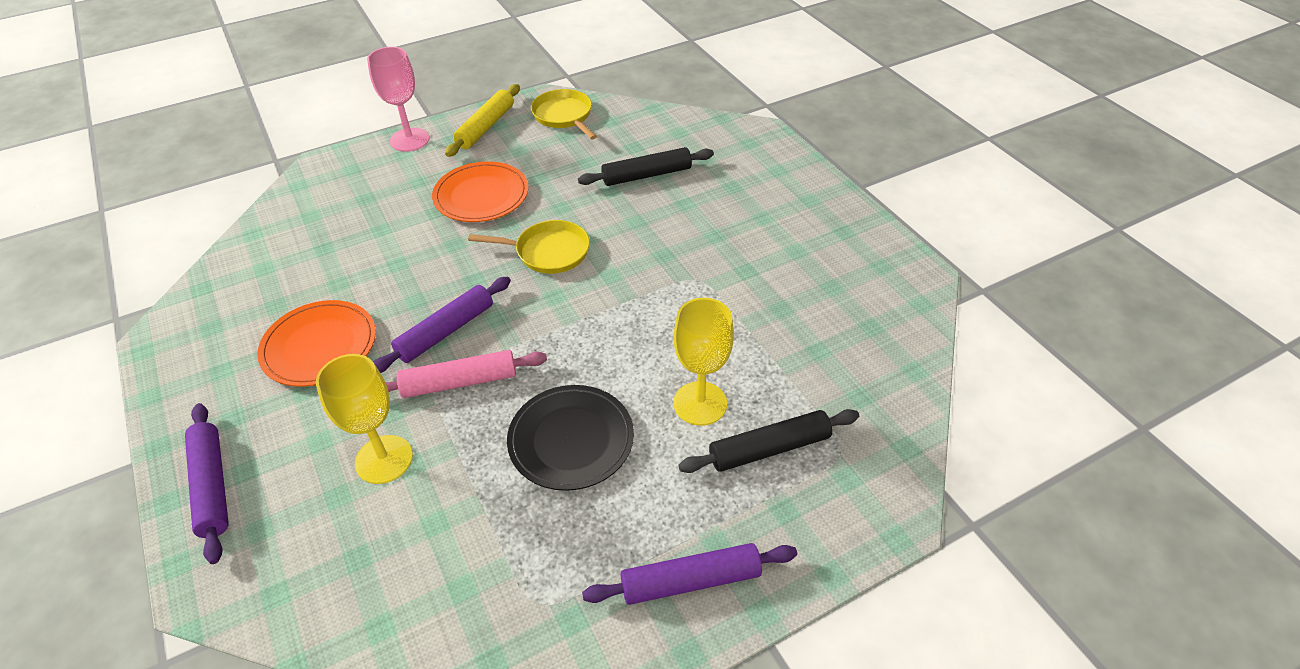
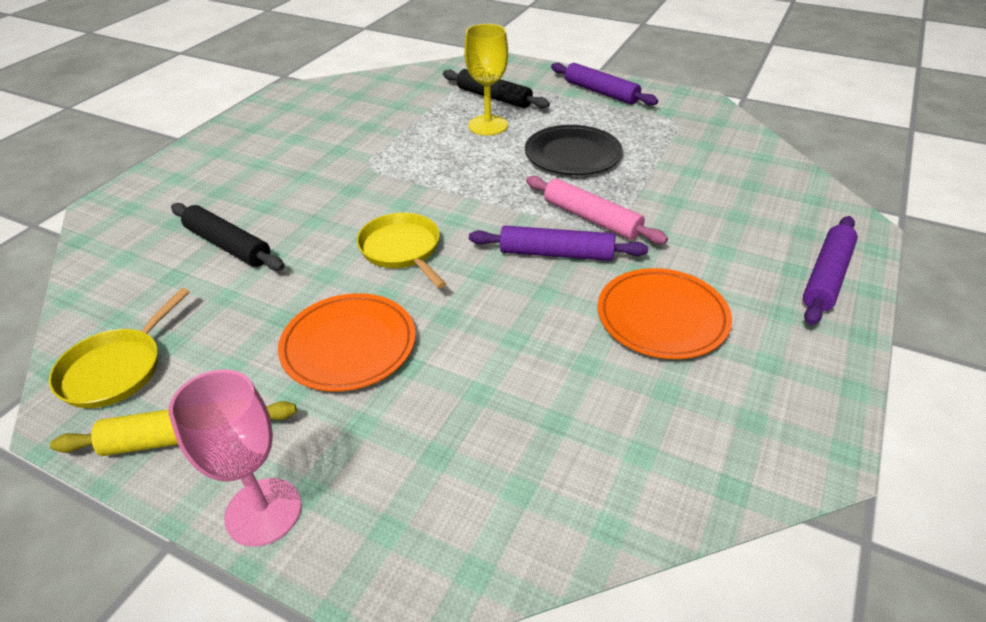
camera: 125 degrees left, 5 degrees down
yellow goblet [316,354,413,484] -> none

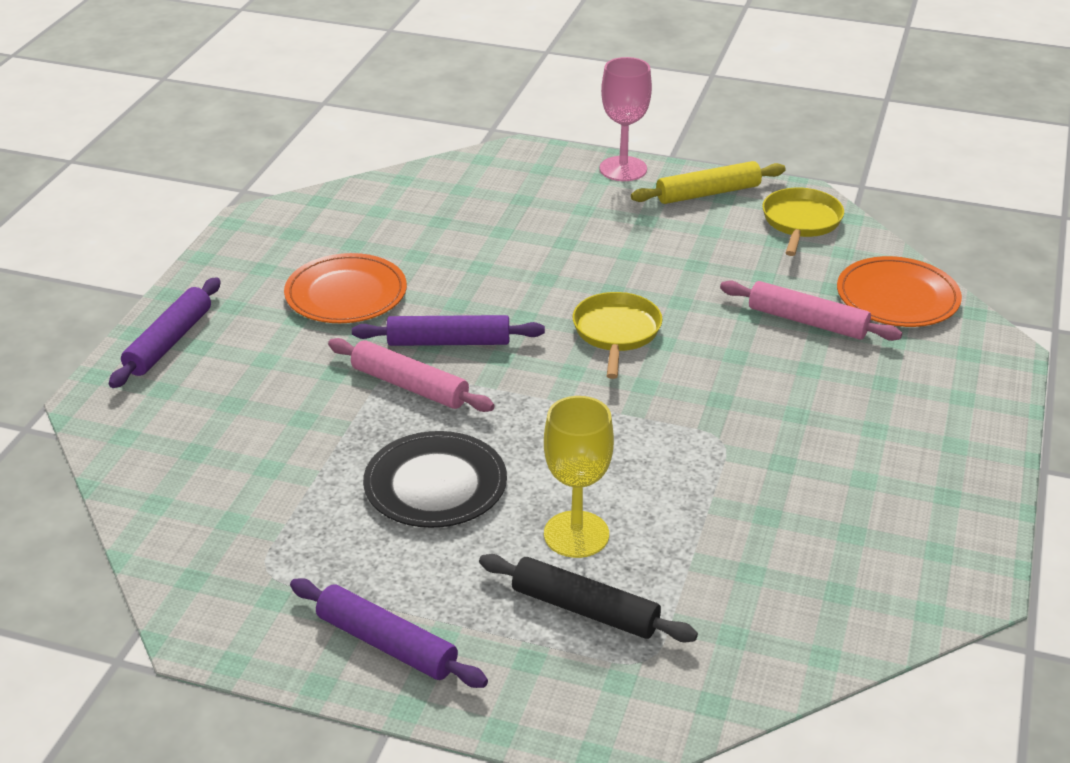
camera: 170 degrees right, 5 degrees down
black rolling pin [171,203,285,271] -> pink rolling pin [720,280,902,341]
orange plate [278,293,416,392] -> orange plate moved to [837,256,962,327]
yellow pan [357,213,446,289] -> yellow pan turned 135 degrees counterclockwise [573,292,662,379]

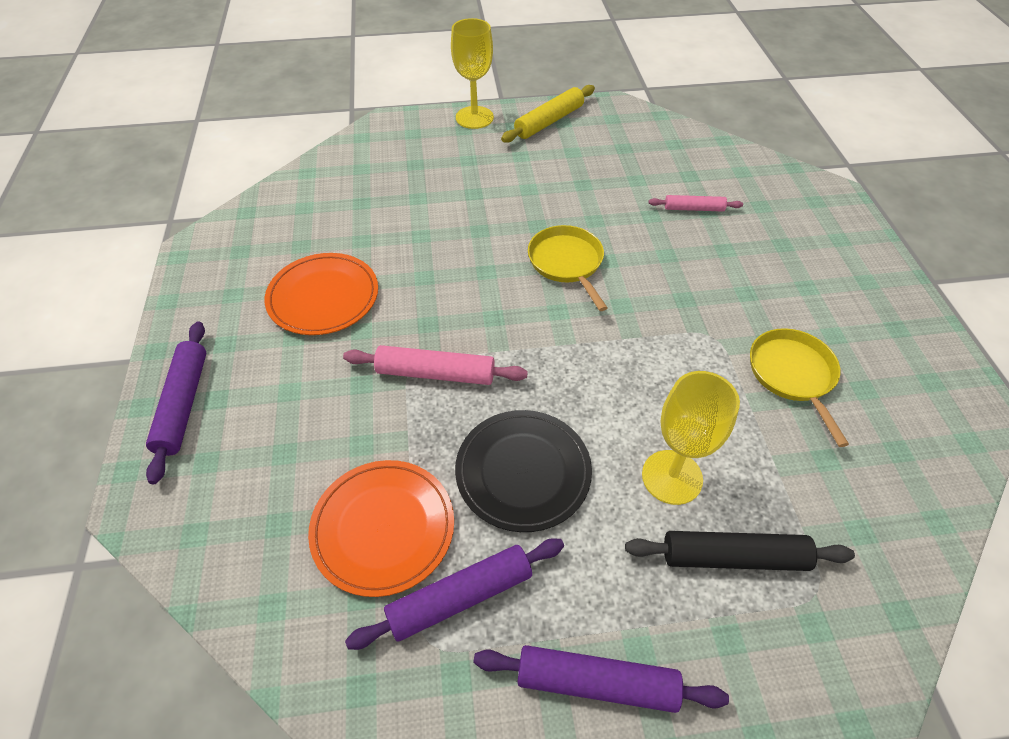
camera: 25 degrees left, 15 degrees up
purple rolling pin [352,315,545,346] -> purple rolling pin moved to [345,538,564,650]
pink goblet [599,57,652,181] -> yellow goblet [451,18,494,129]
pink rolling pin [720,280,902,341] -> pink rolling pin [648,195,743,211], size x0.62
yellow pan [762,188,844,256] -> yellow pan moved to [750,328,849,447]
orange plate [837,256,962,327] -> orange plate moved to [308,460,454,597]

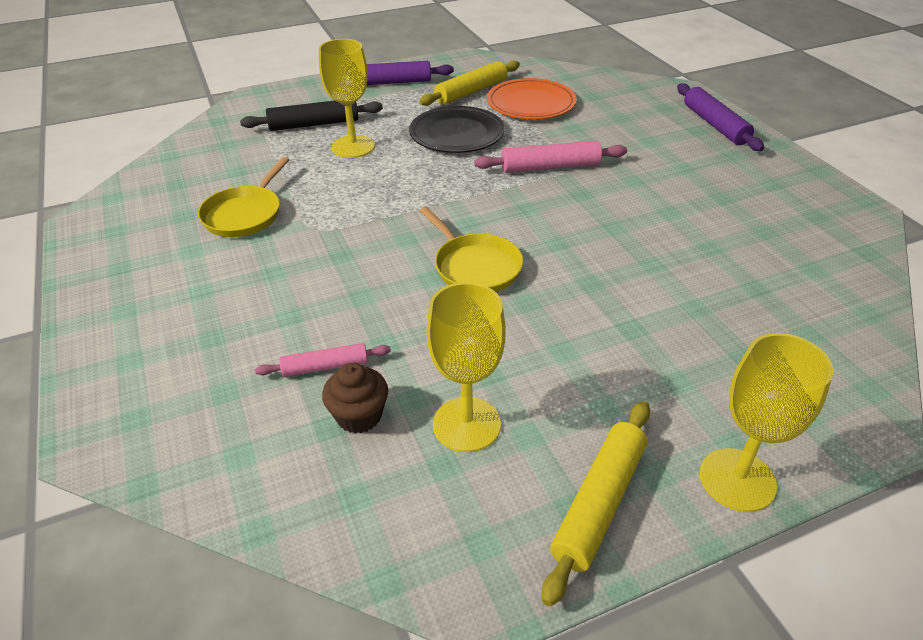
camera: 165 degrees right, 10 degrees down
orange plate [265,253,378,335] -> none
purple rolling pin [345,538,564,650] -> yellow rolling pin [419,61,520,106]
yellow pan [750,328,849,447] -> yellow pan turned 45 degrees clockwise [198,157,289,237]
none -> brown cupcake [322,363,388,434]
none -> yellow goblet [427,282,506,452]

